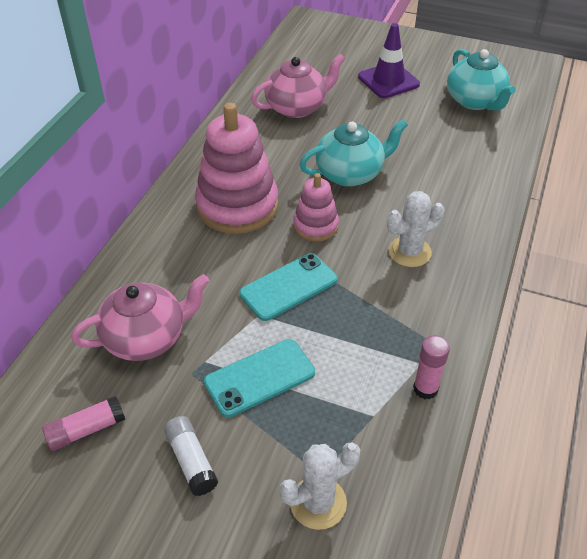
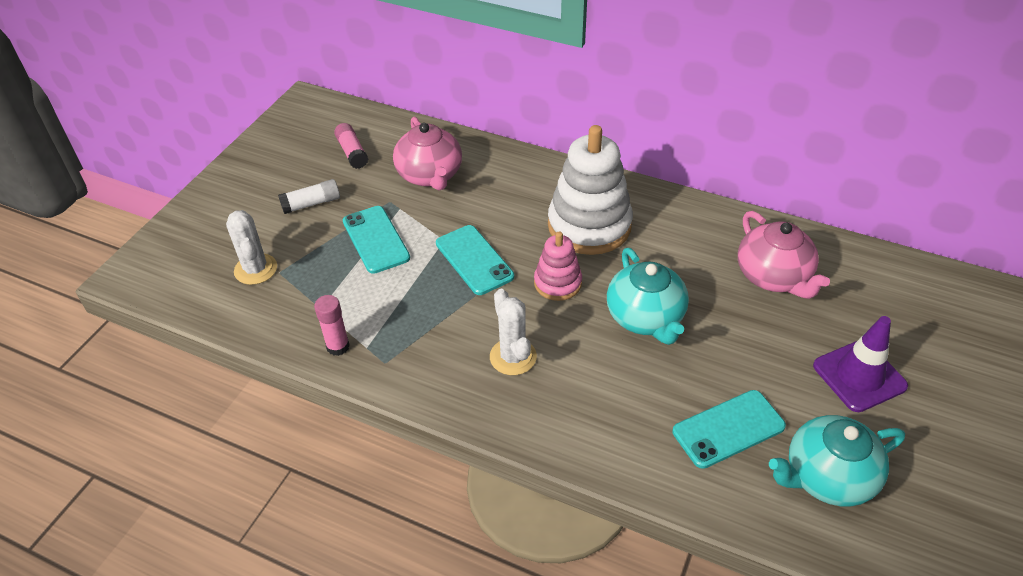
camera: 95 degrees right, 0 degrees up
pink stacking toy [195,103,279,234] -> white stacking toy [548,125,633,255]
none -> turquoise phone [673,390,786,469]

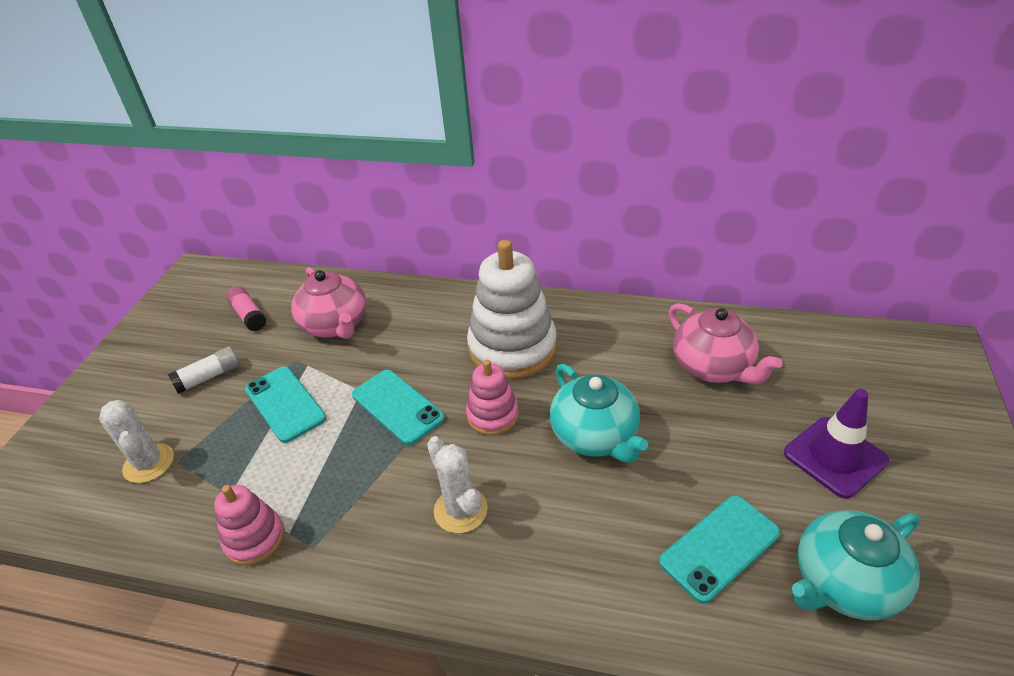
camera: 10 degrees left, 5 degrees down
pink glue stick [314,295,350,356] -> pink stacking toy [214,485,284,565]

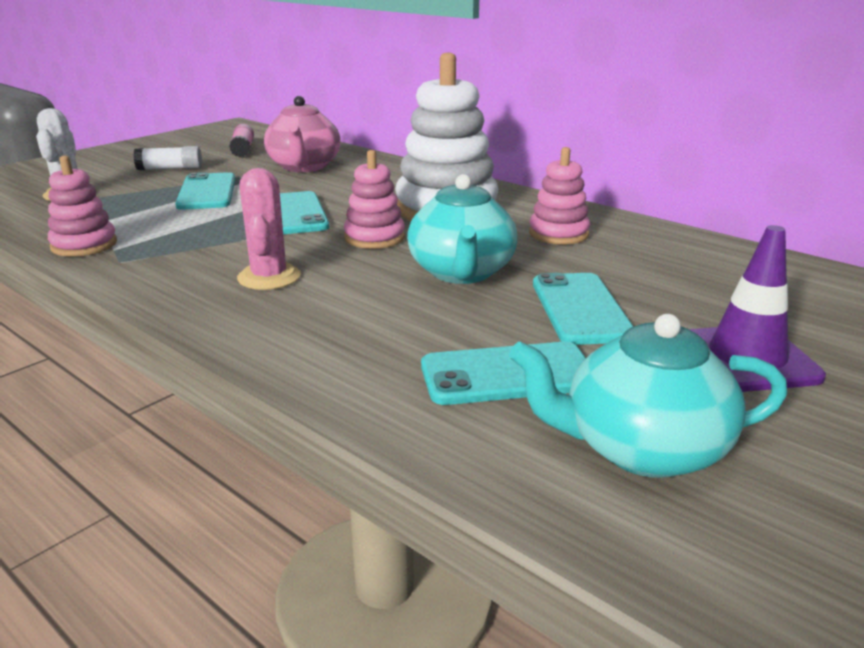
camera: 25 degrees right, 15 degrees down
white cactus [427,436,488,533] -> pink cactus [237,168,301,290]
pink teapot [668,303,783,384] -> none
none -> pink stacking toy [529,147,590,245]
none -> turquoise phone [533,273,634,345]

